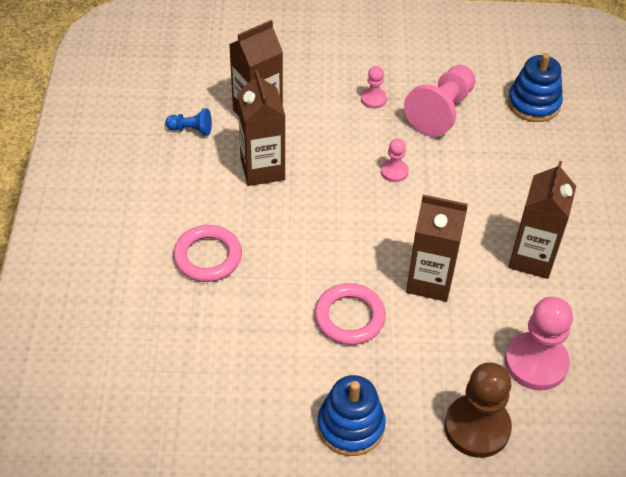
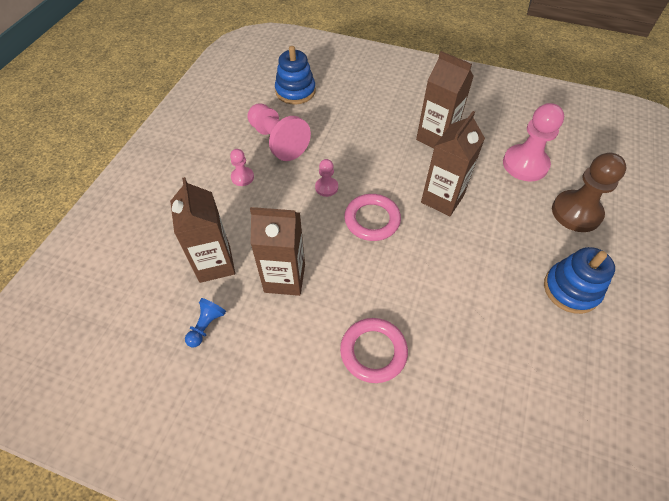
camera: 70 degrees left, 5 degrees up
pink ring [314,283,386,345] -> pink ring moved to [344,194,401,241]

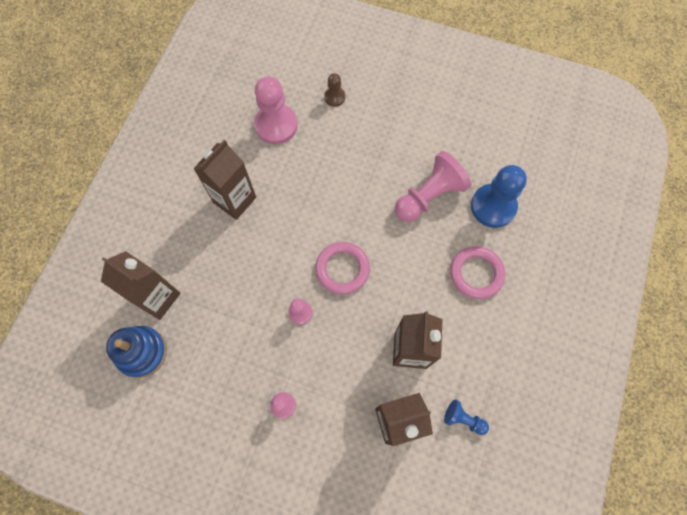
camera: 90 degrees left, 15 degrees up
pink pawn [248,103,311,161] -> pink pawn moved to [395,151,471,222]
brown carton [421,111,485,216] -> brown carton moved to [101,251,181,320]
blue stacking toy [544,247,615,314] -> none
brown pawn [552,153,626,232] -> brown pawn [324,73,345,107], size x0.50
none -> blue pawn [471,165,527,228]

